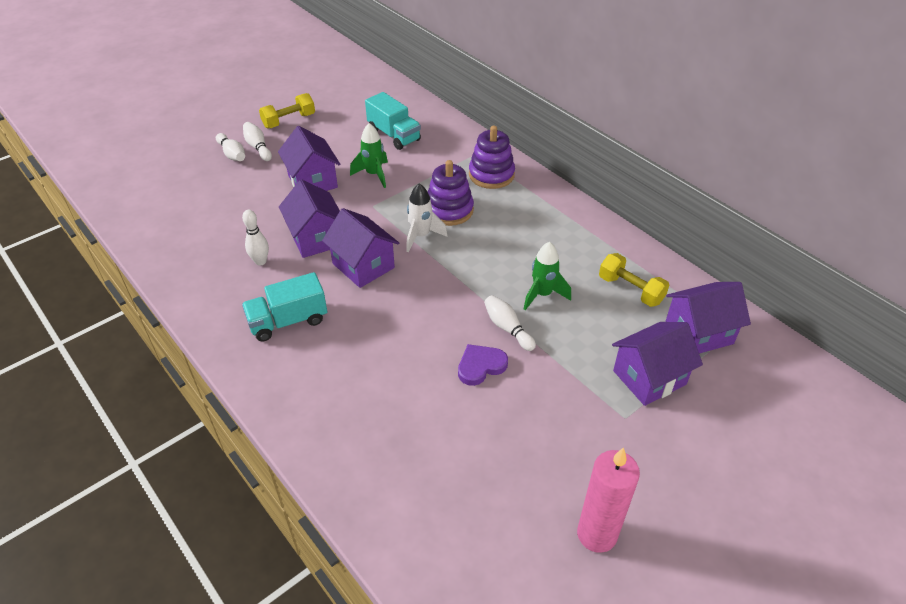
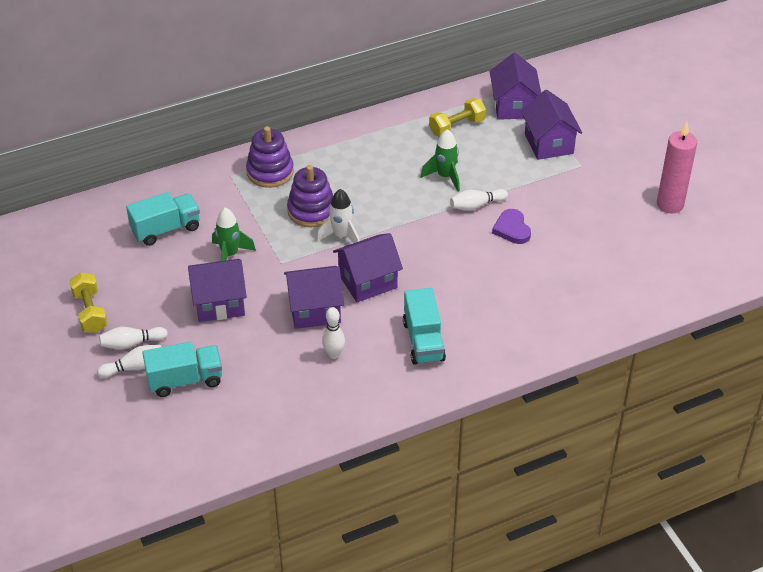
camera: 75 degrees left, 0 degrees up
none -> turquoise truck [142,342,222,397]

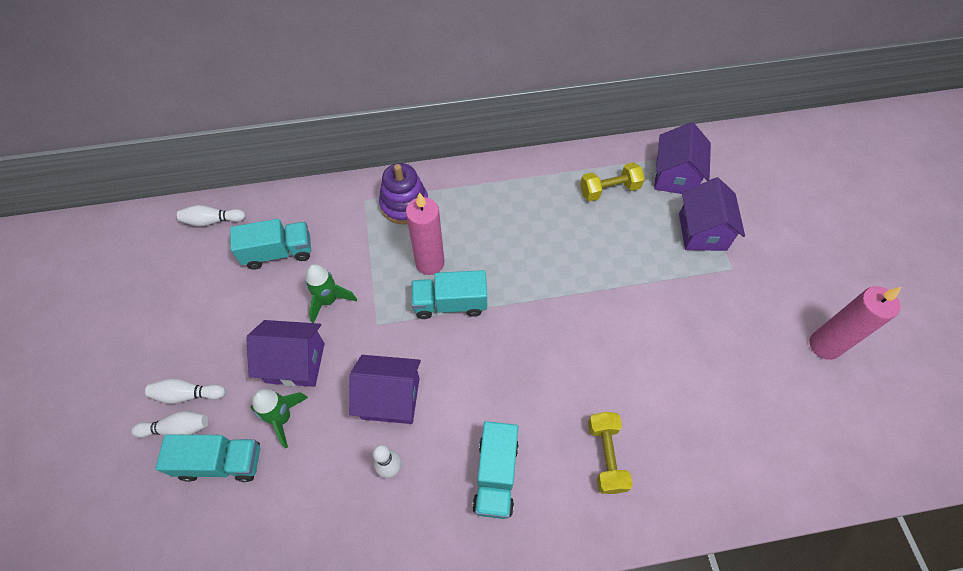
camera: 15 degrees right, 15 degrees up
yellow dumbbell [69,272,108,333] -> yellow dumbbell moved to [588,412,633,494]
purple stacking toy [287,165,333,228] -> pink candle [406,192,445,275]
white rocket [316,189,360,243] -> turquoise truck [411,270,487,319]
purple house [333,233,403,302] -> none
green rocket [421,129,460,192] -> green rocket moved to [250,389,308,448]
white bowling pin [450,189,508,211] -> white bowling pin moved to [177,205,246,227]
purple heart [492,209,531,244] -> none

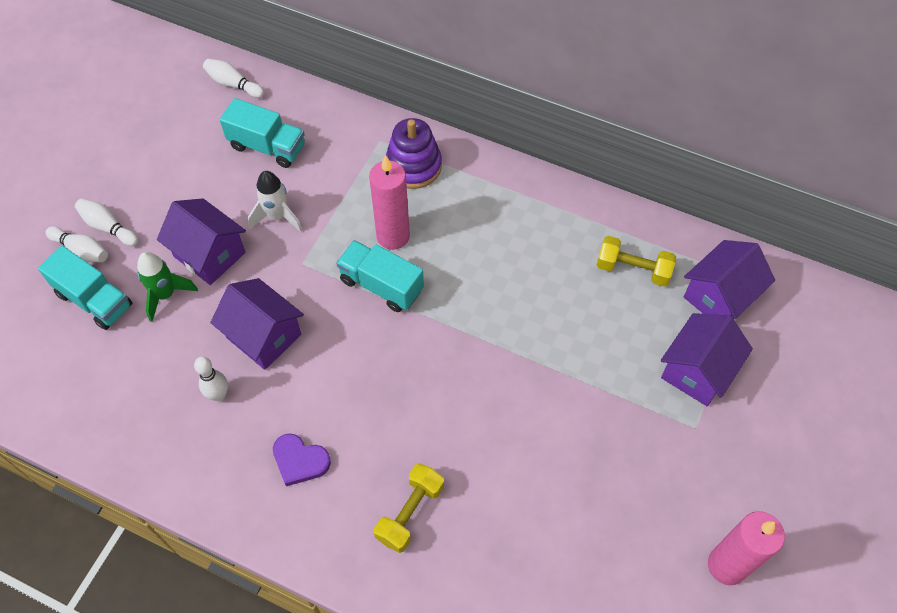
camera: 35 degrees right, 0 degrees up
green rocket [306,264,357,323] -> white rocket [248,171,302,232]
turquoise truck [472,421,519,519] -> purple heart [273,433,331,486]

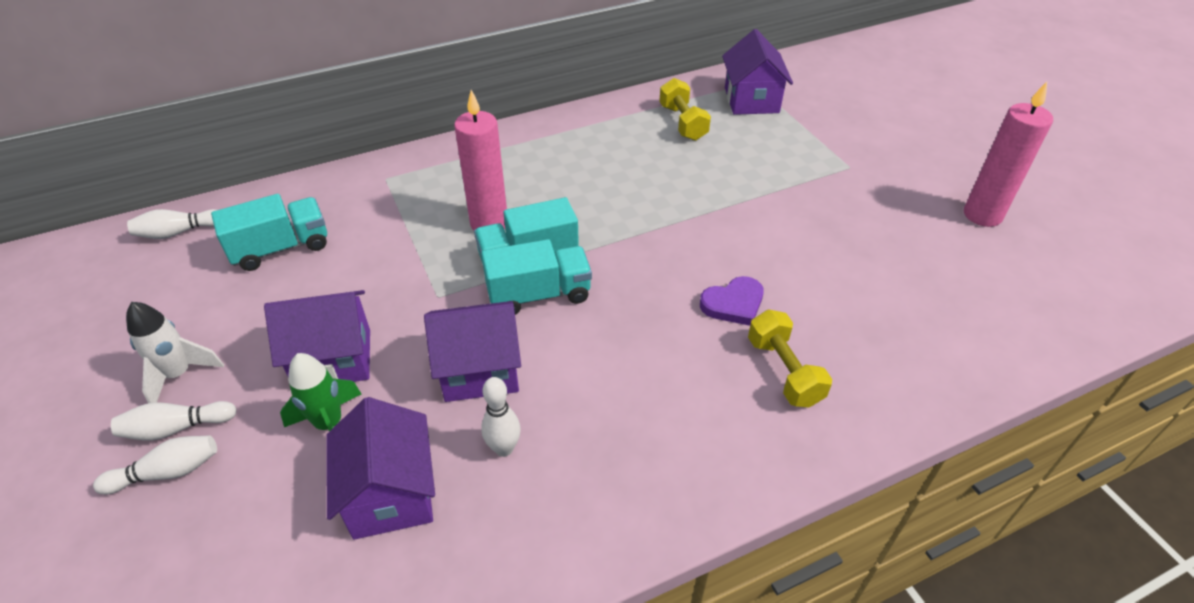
camera: 50 degrees left, 15 degrees down
turquoise truck [38,246,132,330] -> turquoise truck moved to [481,239,592,315]
white rocket [248,171,302,232] -> white rocket moved to [126,302,224,403]
purple heart [273,433,331,486] -> purple heart moved to [700,276,764,326]
purple stacking toy [386,118,442,189] -> none
yellow dumbbell [597,236,676,287] -> yellow dumbbell turned 75 degrees counterclockwise [659,78,711,141]
purple house [661,313,753,406] -> purple house moved to [326,397,435,540]

